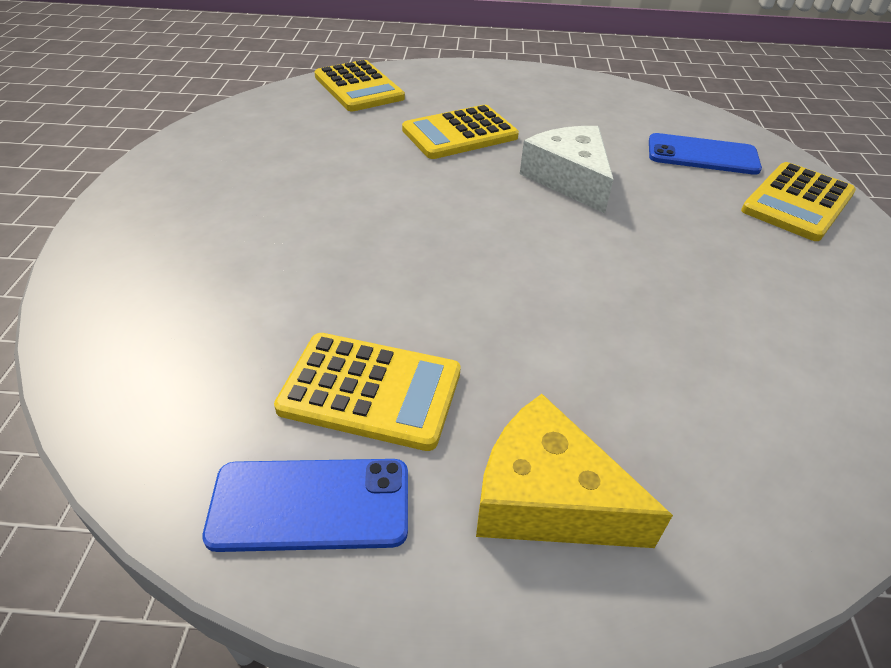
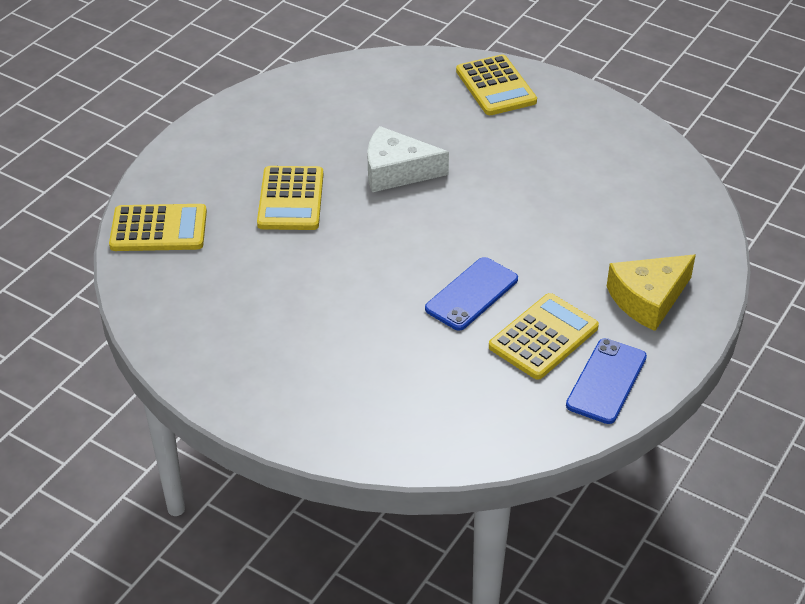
camera: 60 degrees left, 0 degrees up
blue phone [649,133,762,175] -> blue phone moved to [425,257,518,331]

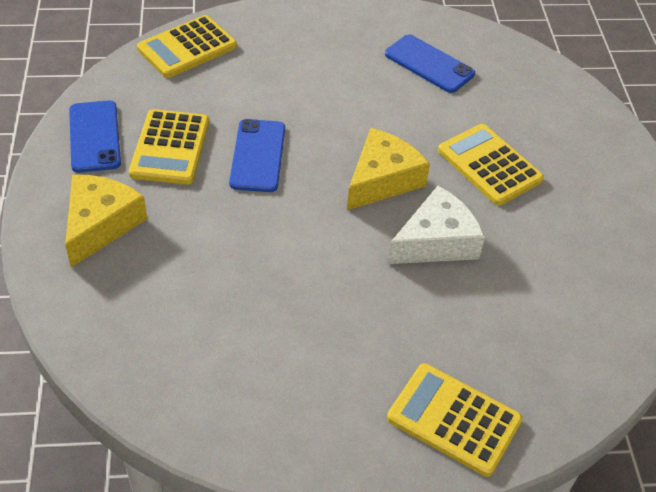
camera: 140 degrees right, 5 degrees up
yellow calculator [109,204,207,251] -> yellow calculator moved to [137,15,237,78]
none -> yellow cheese [347,128,430,210]
none -> blue phone [385,34,475,93]

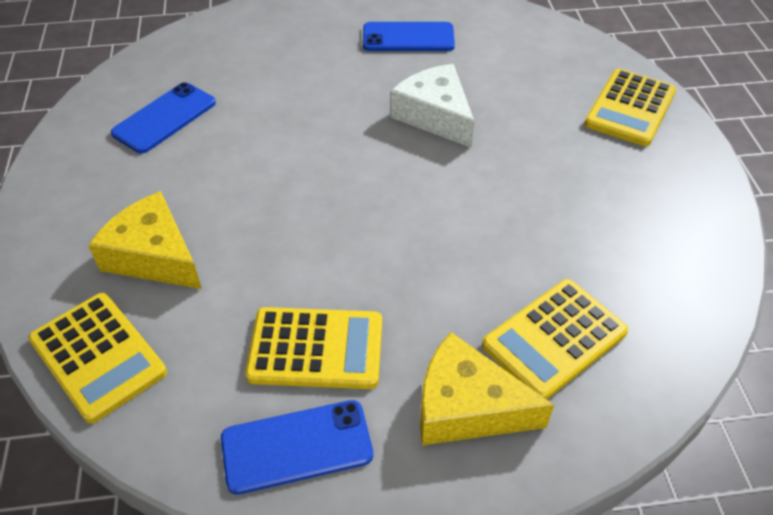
camera: 90 degrees left, 0 degrees up
blue phone [229,119,285,192] -> blue phone moved to [363,22,455,51]
yellow cheese [347,128,430,210] -> yellow cheese moved to [88,191,202,289]
yellow calculator [438,124,544,206] -> yellow calculator moved to [482,279,628,399]

